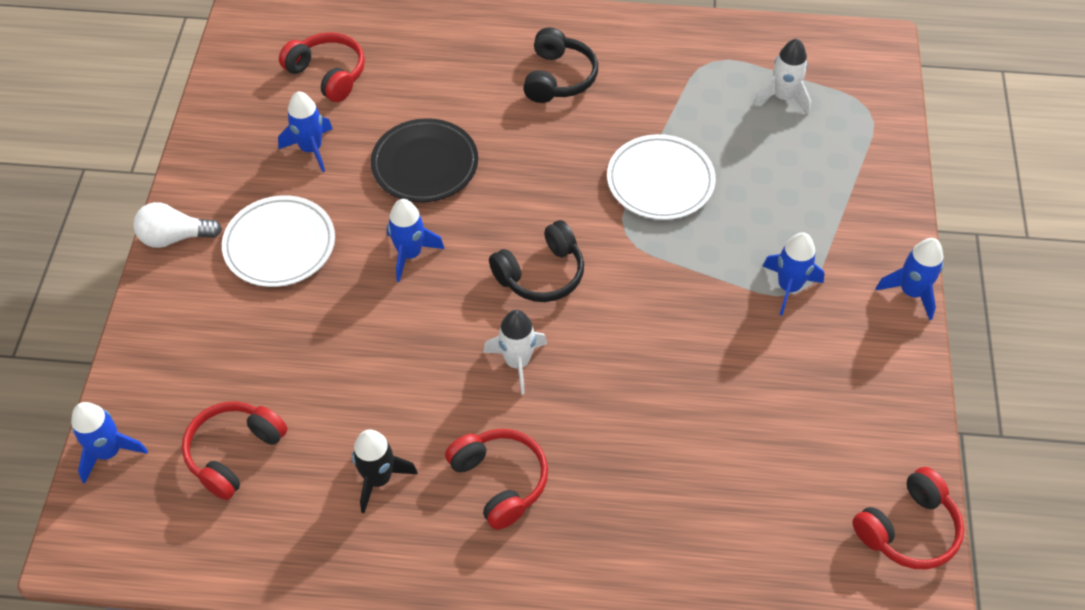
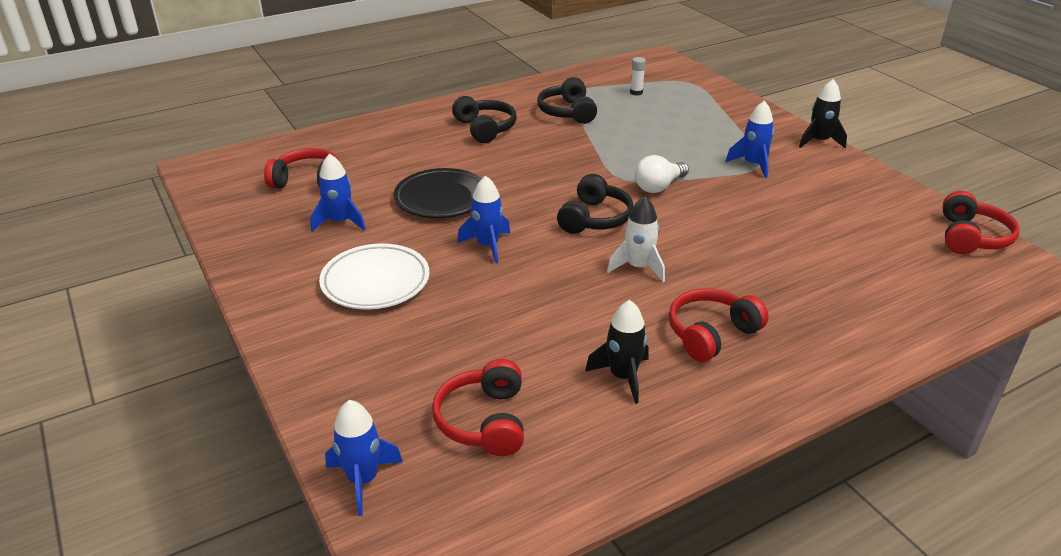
camera: 35 degrees left, 20 degrees down
white light bulb [133,202,222,248] -> white light bulb moved to [635,155,689,193]
red headphones [445,429,548,530] -> red headphones turned 60 degrees counterclockwise [669,288,769,362]
white plate [607,134,716,220] -> none
white rocket [753,39,811,115] -> white glue stick [630,57,646,96]
blue rocket [876,238,943,320] -> black rocket [799,79,847,149]
none -> black headphones [537,77,597,124]

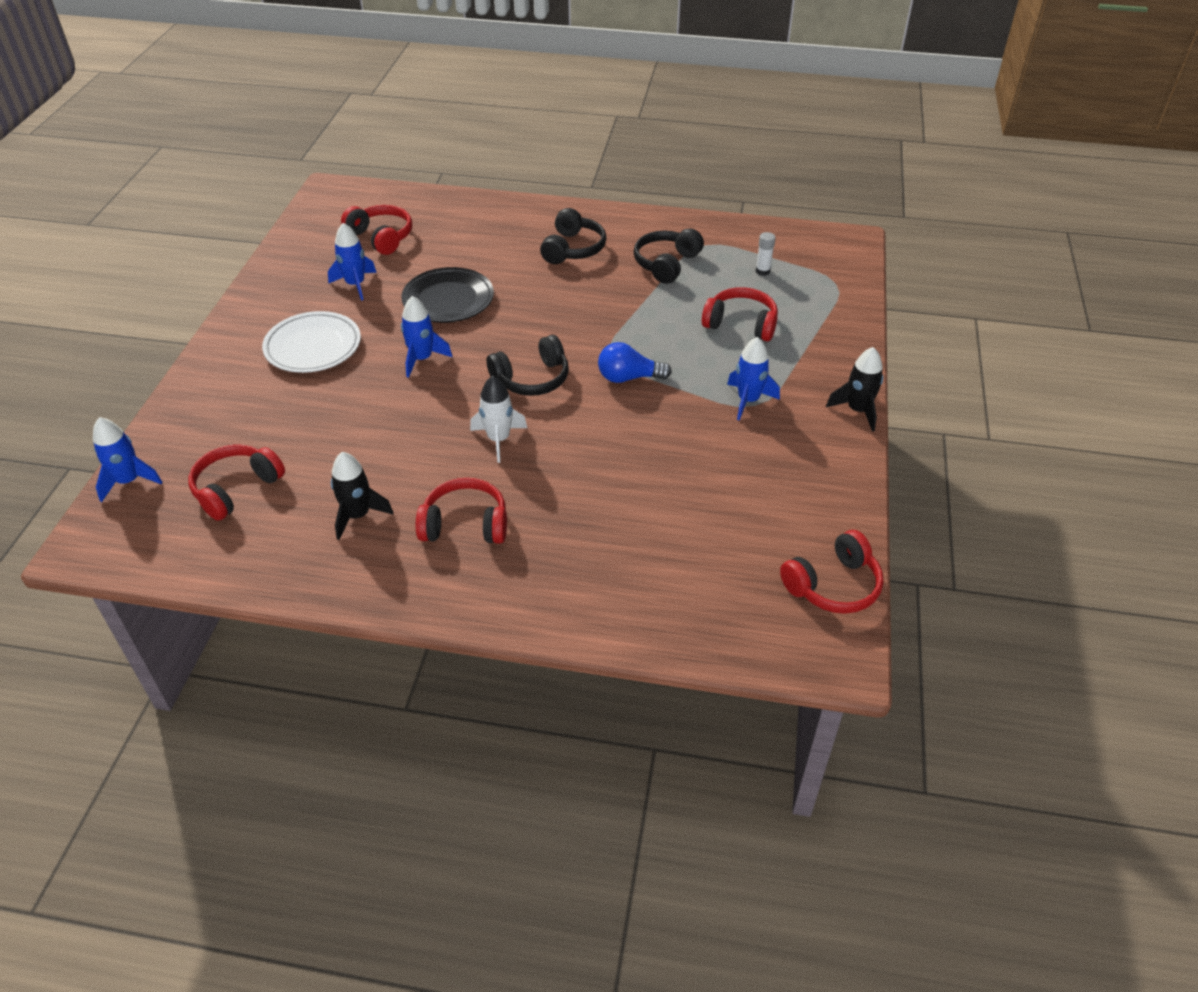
camera: 40 degrees right, 10 degrees up
white light bulb [635,155,689,193] -> blue light bulb [598,342,672,383]
none -> red headphones [702,287,778,341]

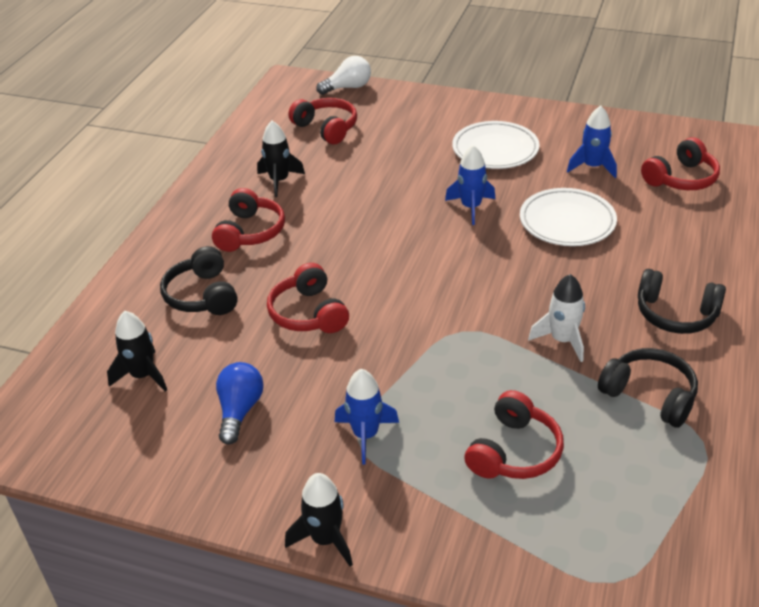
camera: 100 degrees right, 5 degrees down
blue rocket [93,417,163,502] -> white light bulb [316,56,371,95]
black plate [401,267,494,323] -> white plate [520,188,617,246]
white rocket [470,376,527,463] -> white rocket moved to [528,274,585,362]
black headphones [486,335,569,396] -> black headphones moved to [160,246,238,315]
blue light bulb [598,342,672,383] -> blue light bulb moved to [216,362,264,445]
white glue stick [756,232,776,276] -> none
red headphones [780,530,884,614] -> red headphones moved to [267,263,349,333]
none -> black rocket [107,311,167,392]

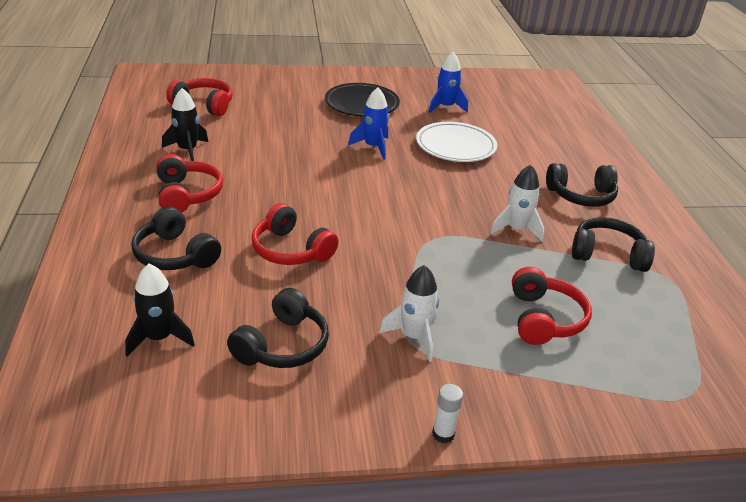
camera: 30 degrees left, 5 degrees down
blue light bulb [216,362,264,445] -> black headphones [227,288,329,368]
black rocket [285,473,353,567] -> white glue stick [432,384,463,443]
white light bulb [316,56,371,95] -> none
blue rocket [335,369,399,465] -> white rocket [379,265,439,362]
white plate [452,121,540,169] -> black plate [325,83,400,117]
red headphones [641,137,720,190] -> none

